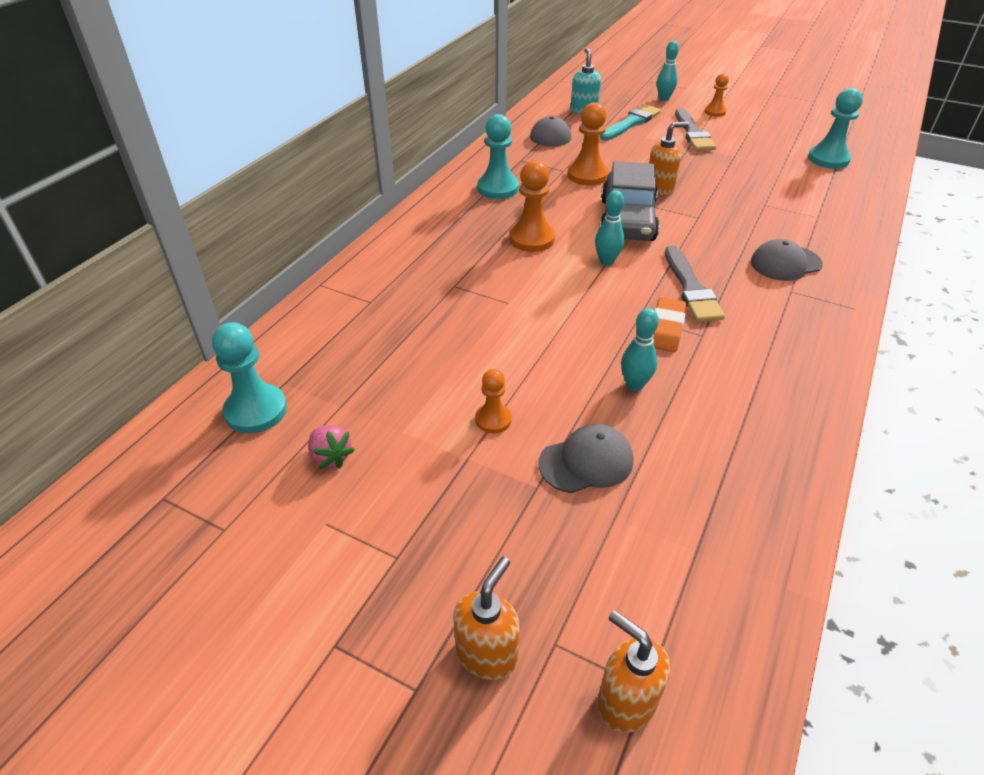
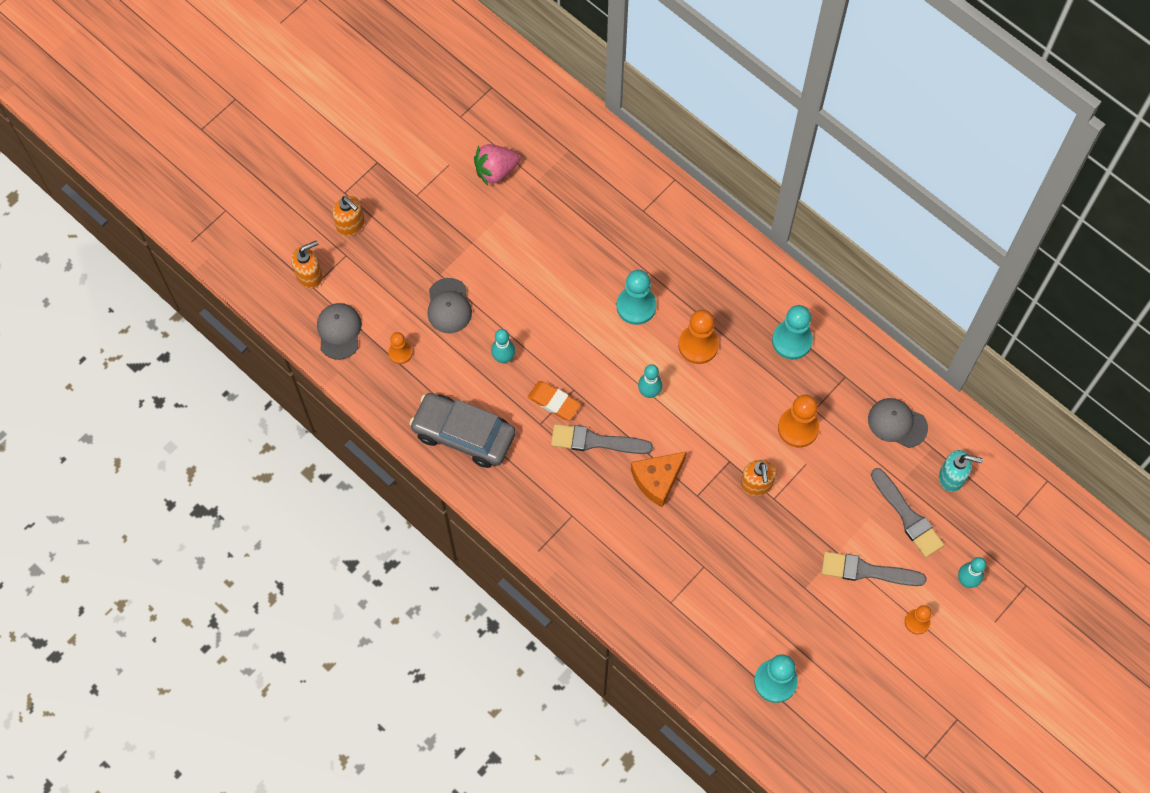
camera: 105 degrees right, 25 degrees up
turquoise pawn [212,322,287,433] -> turquoise pawn moved to [616,270,657,325]
pink strawberry [308,425,355,469] -> pink strawberry [474,144,520,186], size x1.53
orange pawn [475,369,512,433] -> orange pawn moved to [388,332,413,364]
grey car [599,161,660,241] -> grey car moved to [409,393,516,468]
turquoise brush [600,104,661,140] -> grey brush [871,468,944,558]
grey cap [751,239,823,281] -> grey cap moved to [317,303,362,360]
none -> orange cheese [631,451,687,508]

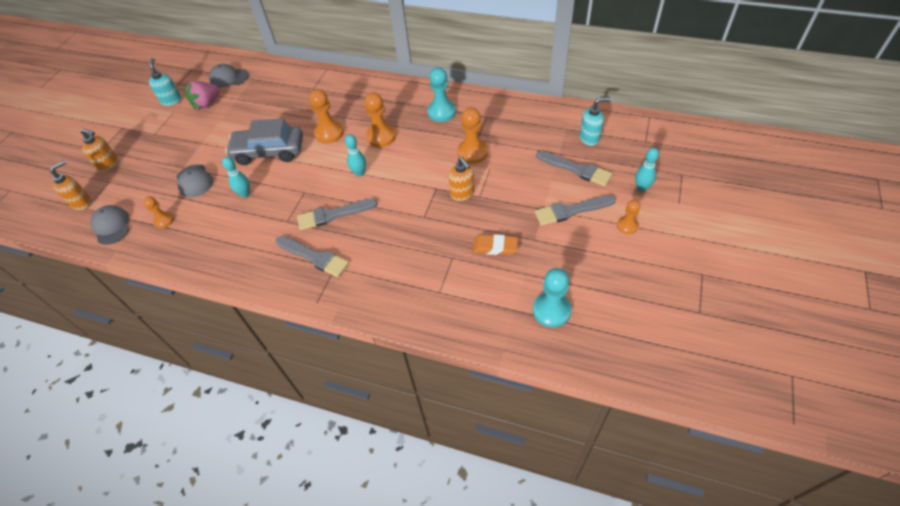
camera: 20 degrees left, 15 degrees down
grey car [409,393,516,468] -> grey car moved to [225,118,303,165]
orange eraser [528,381,581,420] -> orange eraser moved to [473,234,518,255]
turquoise pawn [616,270,657,325] -> orange pawn [309,89,344,144]
orange cheese [631,451,687,508] -> none
grey cap [868,398,928,448] -> grey cap moved to [209,64,248,88]
none -> turquoise soap dispenser [149,58,181,106]
none -> grey brush [276,236,349,277]

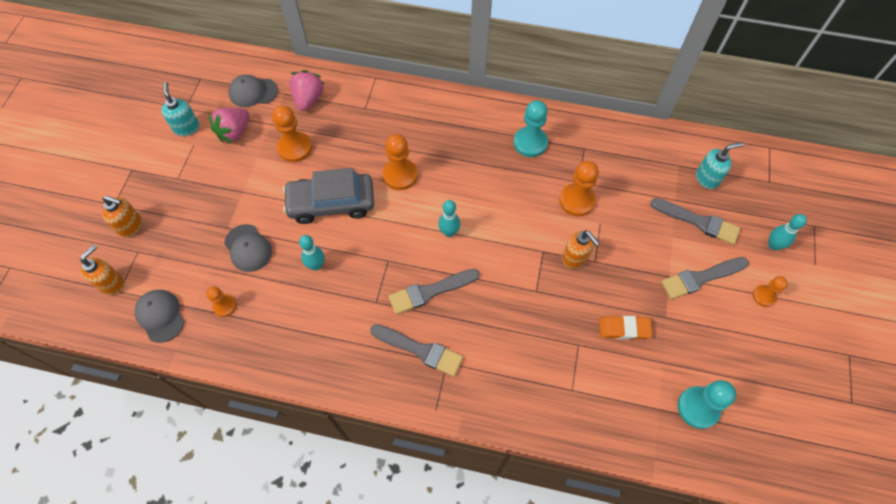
camera: 10 degrees left, 10 degrees up
orange pawn [364,92,396,147] -> orange pawn moved to [272,106,312,162]
none -> pink strawberry [289,70,324,111]

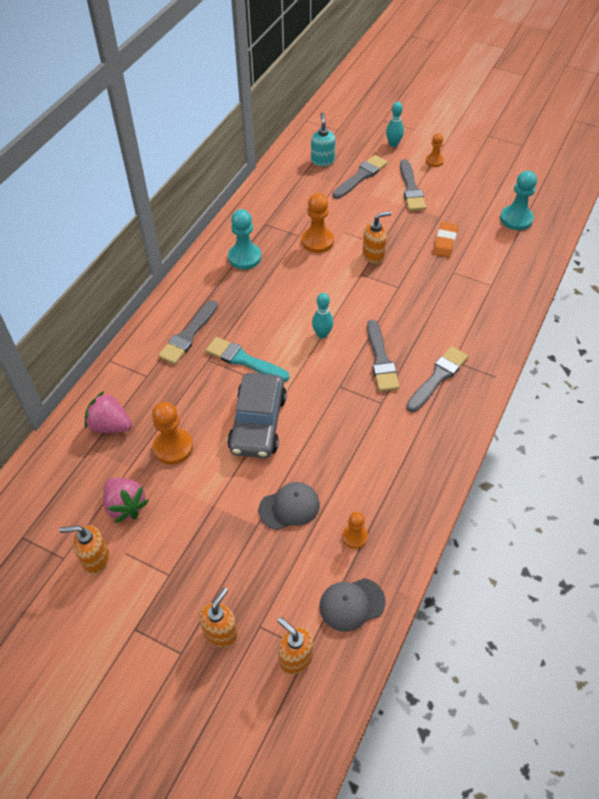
camera: 75 degrees left, 10 degrees down
turquoise soap dispenser [161,82,199,136] -> orange soap dispenser [60,525,110,574]
grey cap [229,74,278,107] -> none
turquoise bowling pin [299,235,324,270] -> none
orange pawn [382,134,418,190] -> turquoise brush [206,337,290,382]
none -> grey brush [158,300,218,365]

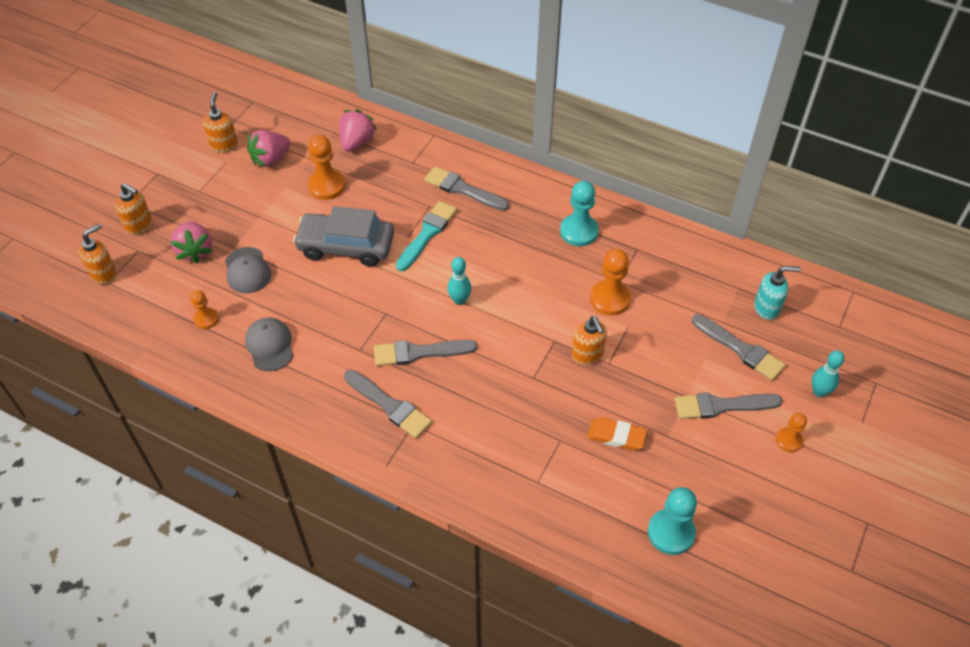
camera: 90 degrees right, 0 degrees up
grey cap [319,578,385,632] -> grey cap moved to [245,317,293,371]
none -> pink strawberry [170,221,213,263]

